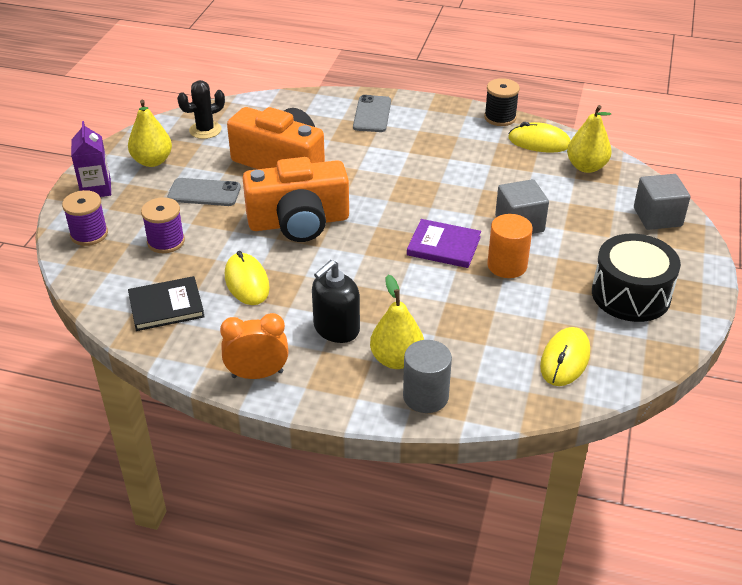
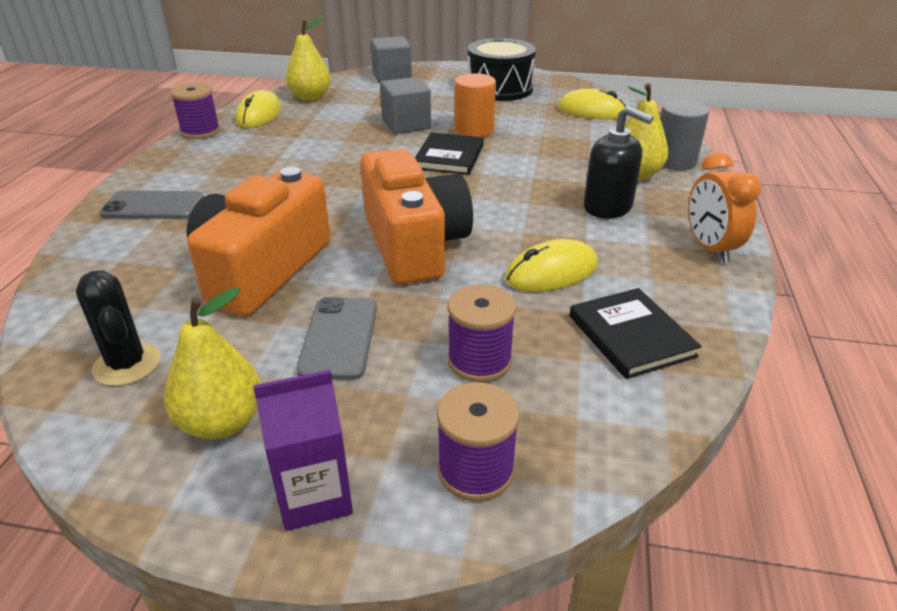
camera: 95 degrees left, 5 degrees down
purple book [407,219,481,268] -> black book [415,132,484,175]
black spool [484,78,520,126] -> purple spool [170,83,220,139]

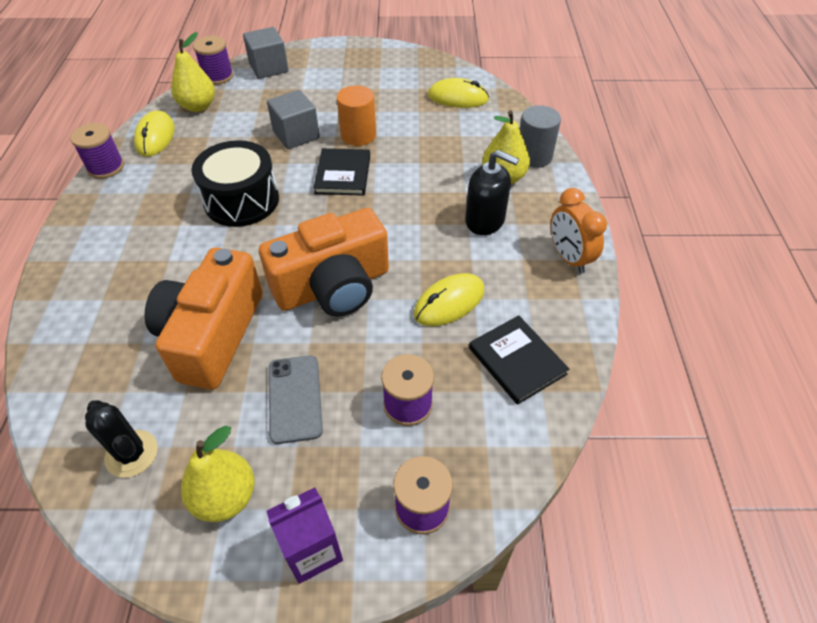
camera: 10 degrees left, 15 degrees up
grey phone [99,190,204,219] -> none
orange camera [360,149,473,285] -> orange camera turned 90 degrees clockwise [259,208,389,316]
black drum [468,38,536,101] -> black drum moved to [191,140,279,227]
none -> purple spool [193,36,233,85]

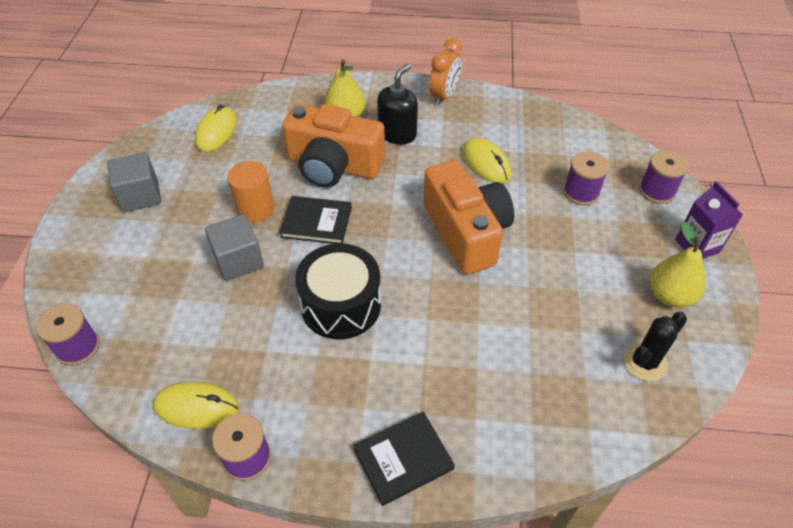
camera: 85 degrees left, 0 degrees up
orange camera [145,247,262,389] -> orange camera moved to [282,104,385,188]
yellow pear [171,32,215,112] -> none
grey cube [243,27,289,79] -> grey cube moved to [107,152,161,212]
grey phone [269,355,323,444] -> none
black book [469,315,569,405] -> black book moved to [353,411,455,506]
grey cylinder [520,105,561,168] -> none
orange clock [551,188,607,274] -> orange clock turned 45 degrees counterclockwise [429,38,462,106]

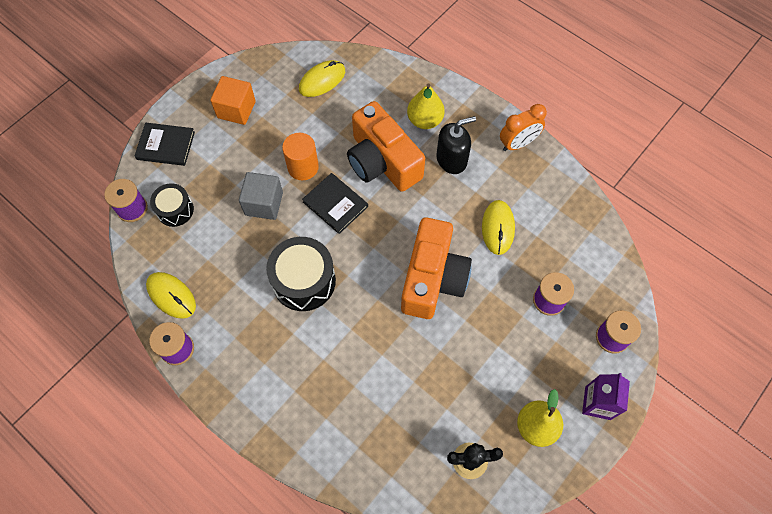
camera: 35 degrees right, 15 degrees up
grey cube [107,152,161,212] -> orange cube [210,76,256,125]
black book [353,411,455,506] -> black book moved to [134,123,195,166]
none -> black drum [150,183,194,227]

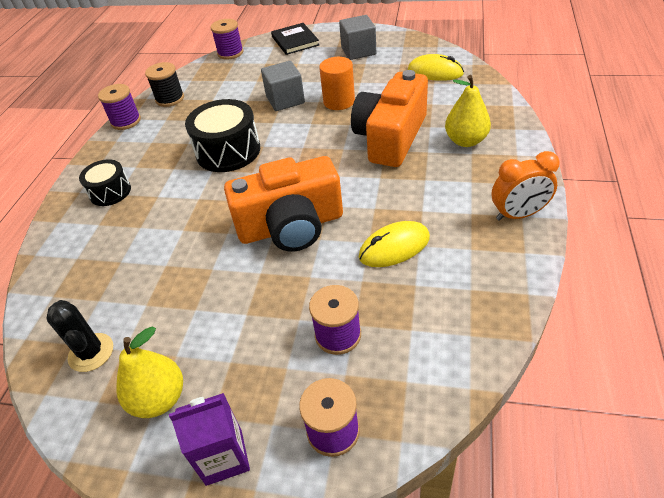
camera: 65 degrees right, 20 degrees down
yellow mouse [146,272,196,319] -> black spool [145,62,184,107]
black drum [150,183,194,227] -> black drum moved to [79,159,131,206]
orange cube [210,76,256,125] -> grey cube [339,15,376,60]
black book [302,173,368,234] -> none
black soap dispenser [437,116,476,174] -> none
orange clock [500,104,547,151] -> orange clock turned 45 degrees counterclockwise [492,151,560,221]

